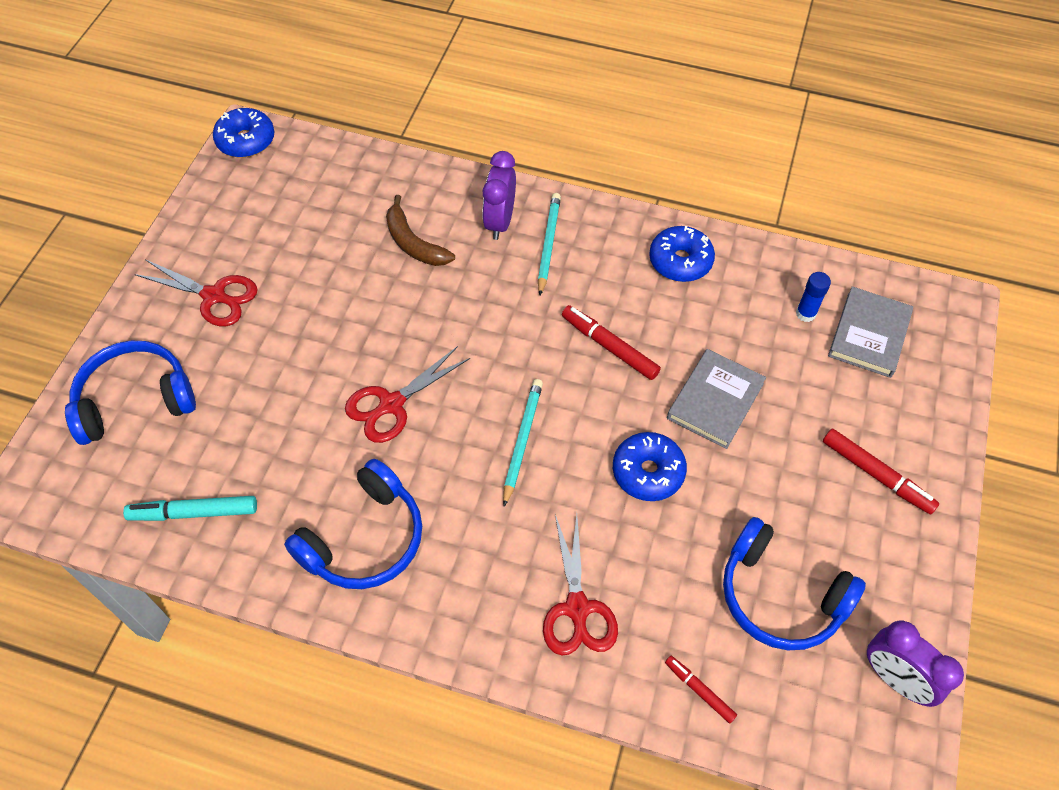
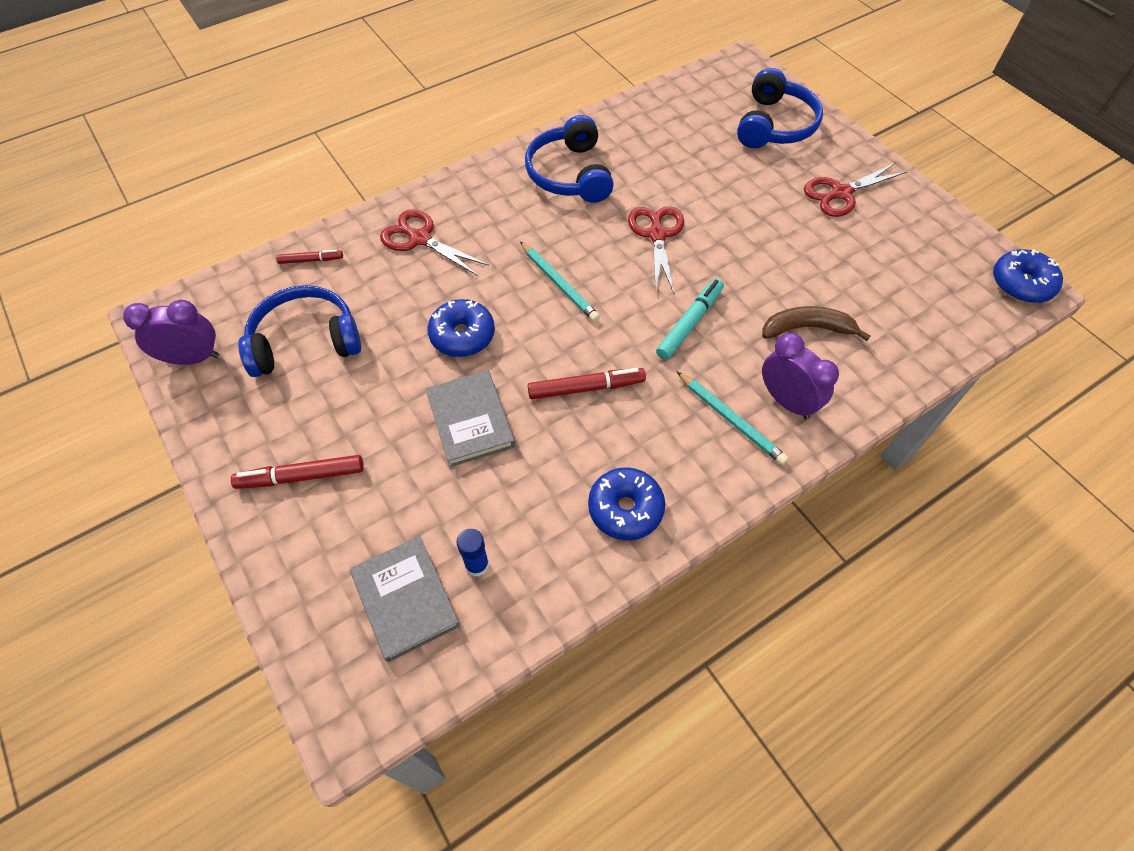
camera: 130 degrees right, 0 degrees up
turquoise marker [123,496,257,521] -> turquoise marker moved to [656,278,724,360]

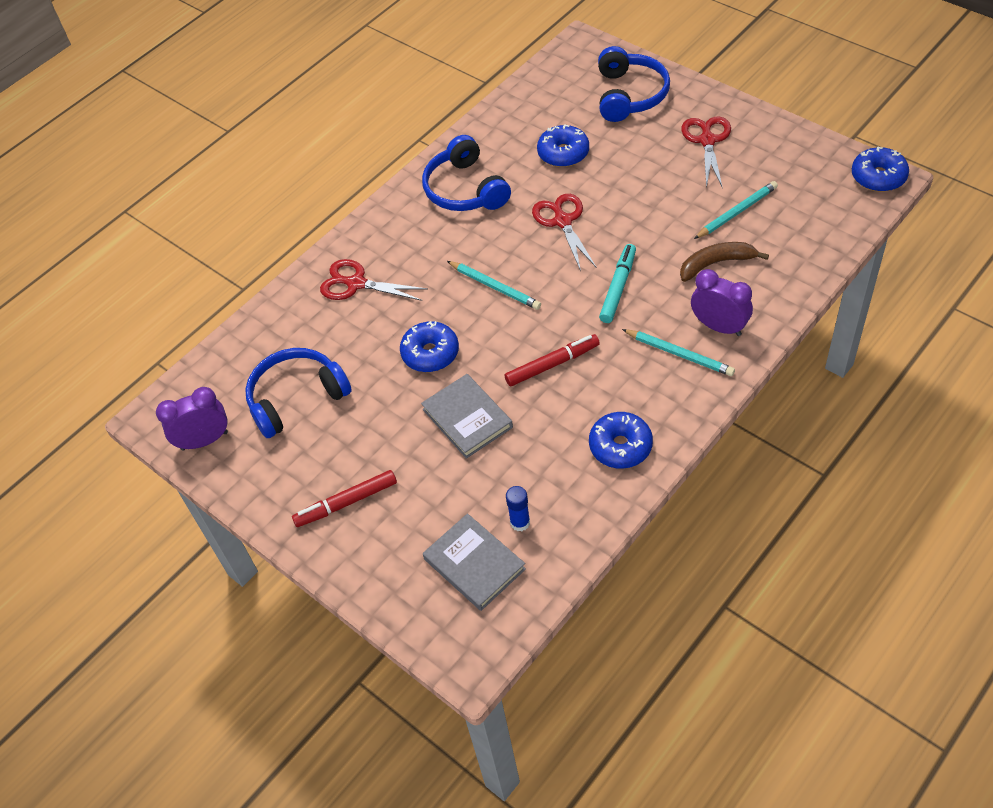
camera: 10 degrees left, 5 degrees down
red marker [276,250,343,264] -> none
red scissors [804,163,908,217] -> red scissors turned 135 degrees clockwise [681,116,731,188]
none -> blue donut [537,124,589,167]
none -> turquoise pencil [694,181,778,239]

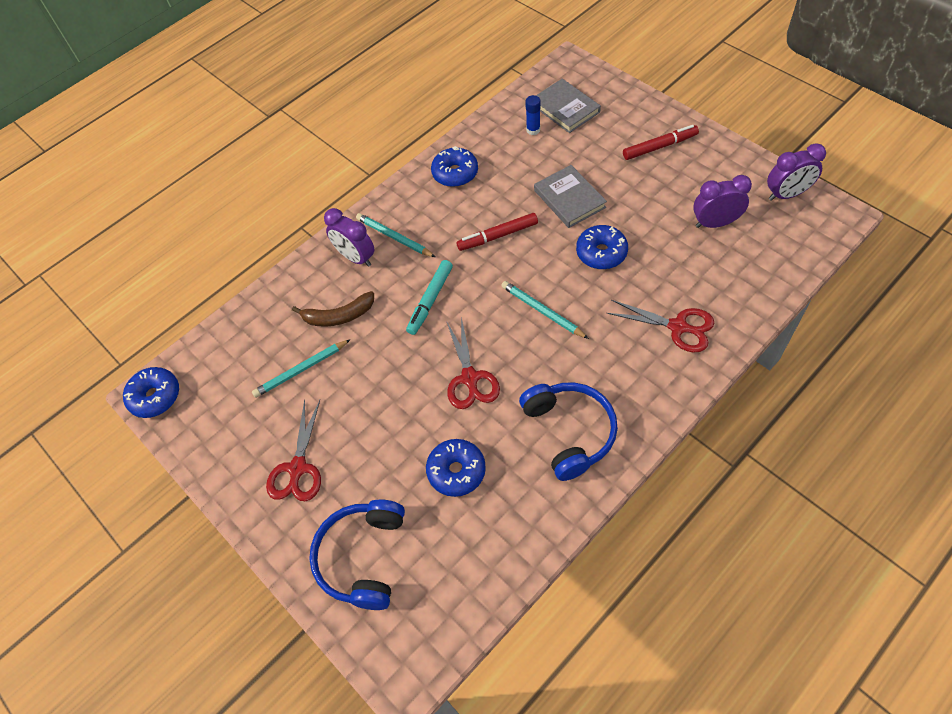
camera: 175 degrees left, 5 degrees up
blue headphones [245,348,352,438] -> purple clock [693,175,752,228]

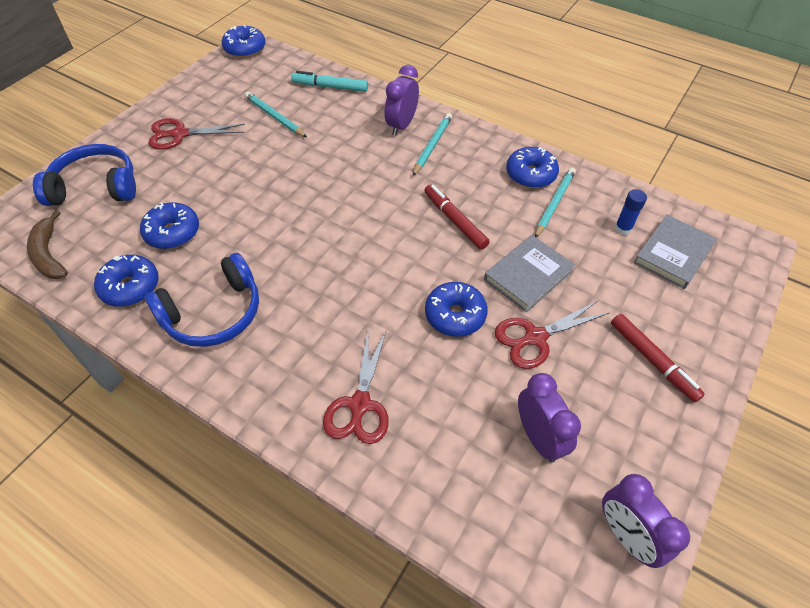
camera: 70 degrees right, 5 degrees down
brown banana [292,291,374,327] -> brown banana moved to [27,210,68,279]
turquoise marker [406,260,453,335] -> turquoise marker moved to [291,71,368,92]
red scissors [447,317,500,409] -> red scissors moved to [495,300,609,369]
turquoise pencil [501,281,589,339] -> turquoise pencil moved to [535,167,576,238]
none -> blue donut [94,255,159,307]

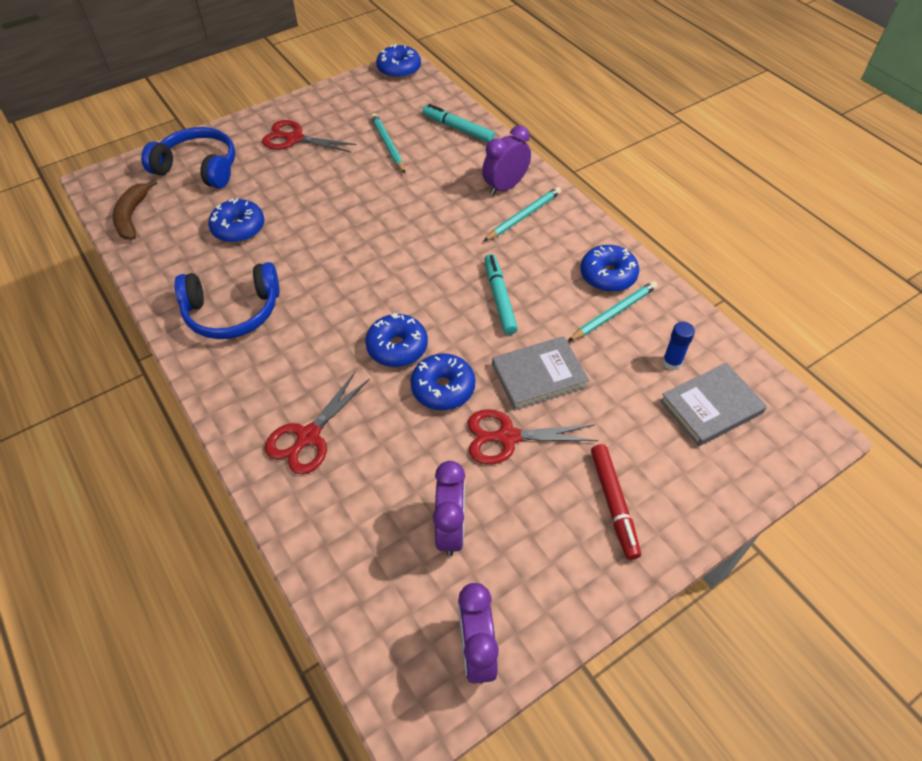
camera: 25 degrees right, 0 degrees up
blue donut [94,255,159,307] -> blue donut moved to [365,313,428,367]
red marker [424,184,490,250] -> turquoise marker [484,254,518,335]

